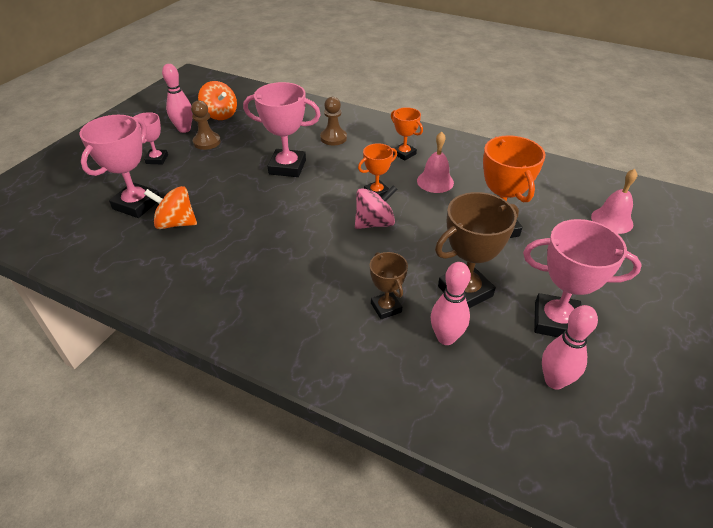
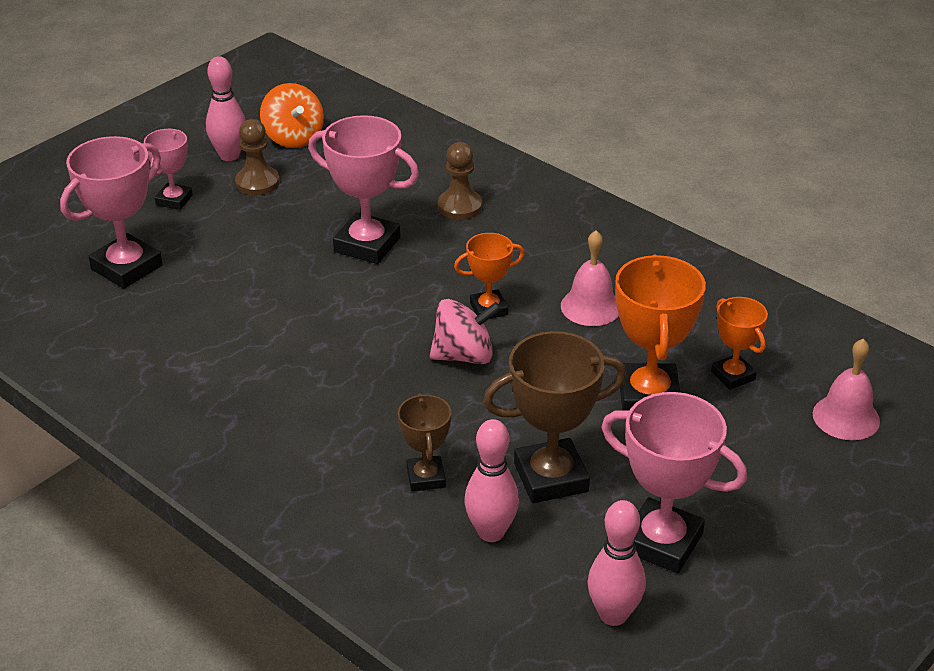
camera: 15 degrees right, 5 degrees down
orange spinning top [144,186,197,229] -> none
orange trophy [391,107,423,161] -> orange trophy moved to [711,297,768,390]

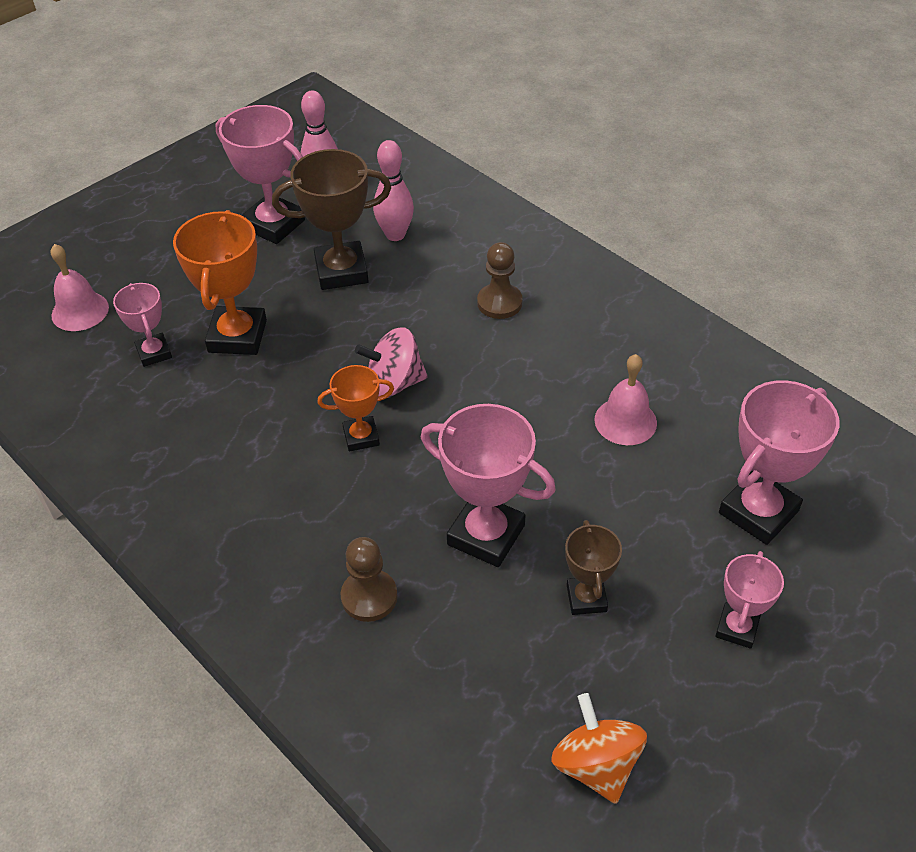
camera: 175 degrees left, 10 degrees up
pink bowling pin [206,56,246,161] -> none
brown pawn [235,119,280,195] -> brown pawn moved to [477,242,523,319]
brown trophy [398,393,451,491] -> brown trophy moved to [565,520,622,615]
pink bell [561,230,619,326] -> pink bell moved to [594,354,657,445]
orange trophy [711,297,768,390] -> pink trophy [113,283,172,367]

